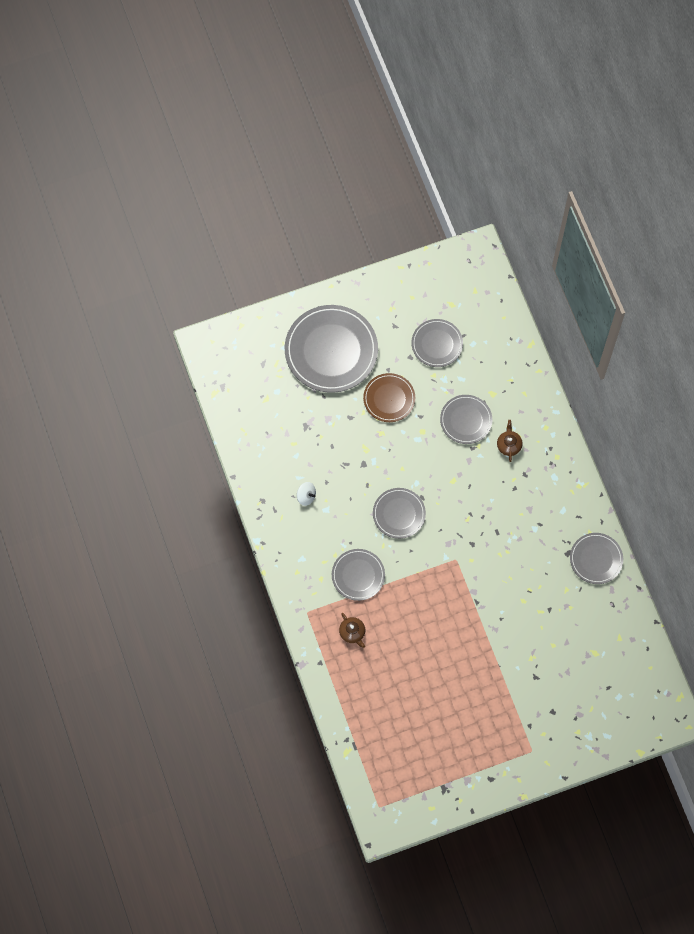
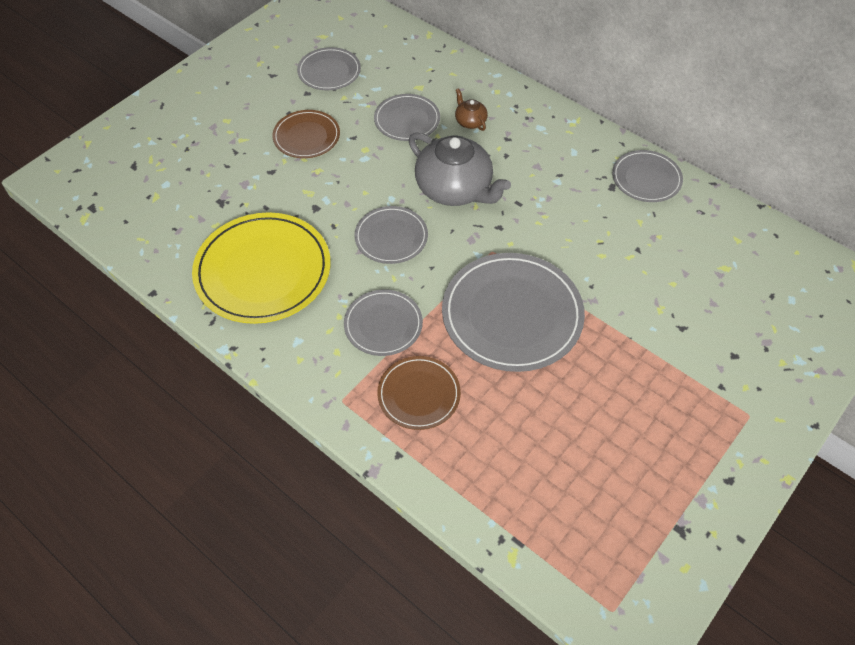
camera: 30 degrees left, 15 degrees down
grey plate [285,305,378,393] -> grey plate moved to [442,253,585,372]
white spinning top [297,482,316,506] -> yellow plate [192,212,331,324]
brown teapot [339,613,365,648] -> brown plate [377,356,461,430]
none -> grey teapot [409,132,511,206]

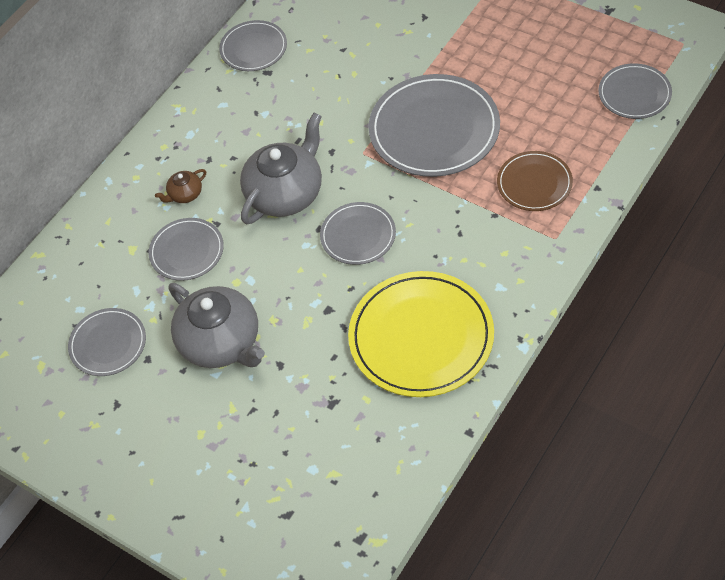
camera: 90 degrees left, 0 degrees up
brown plate [272,110,340,158] -> grey teapot [169,283,265,368]
grey plate [344,289,423,356] -> grey plate moved to [598,63,672,119]

